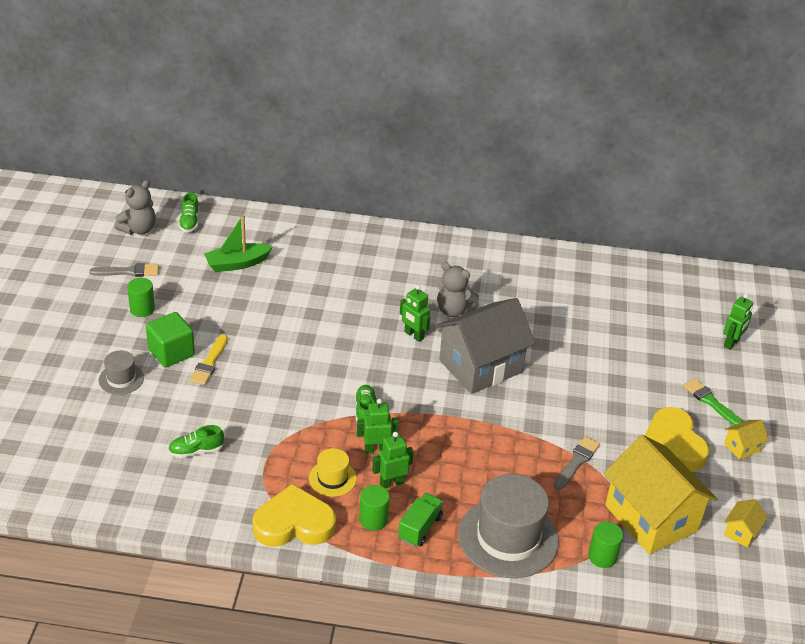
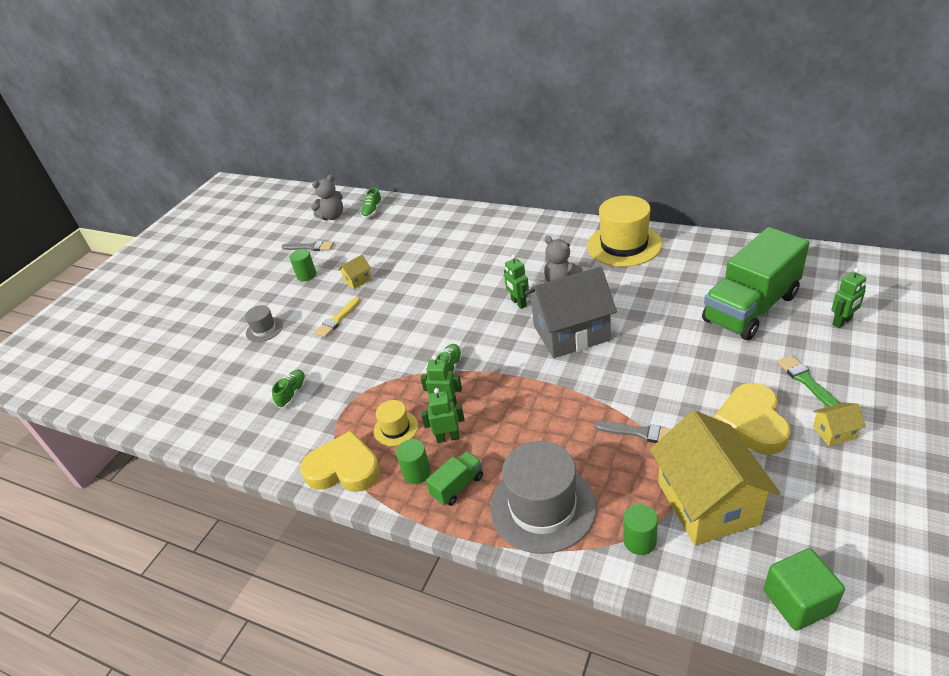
camera: 25 degrees right, 0 degrees up
green cube [146,312,195,367] -> green cube moved to [764,548,845,631]
green shoe [168,425,224,458] -> green shoe turned 105 degrees clockwise [272,370,307,408]
green boat [204,214,273,272] -> none
grey brush [554,436,600,490] -> grey brush turned 60 degrees clockwise [595,421,671,443]
yellow house [724,499,768,548] -> yellow house moved to [338,255,372,289]
none -> yellow hat [587,196,662,267]
none -> green truck [702,227,809,340]

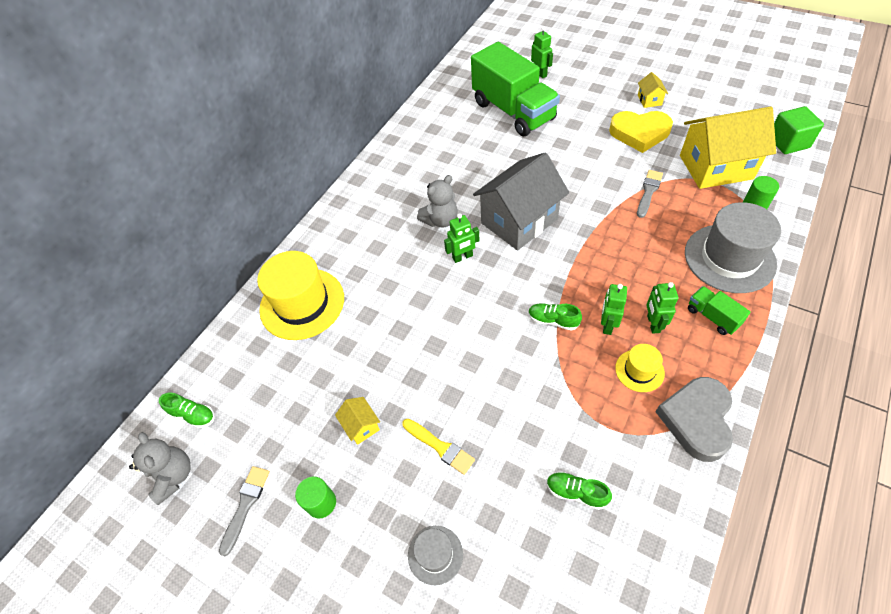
camera: 85 degrees left, 15 degrees up
yellow heart [300,431,380,492] -> grey heart [655,377,733,462]
green cylinder [396,439,431,484] -> none
grey house [525,266,617,358] -> grey house turned 60 degrees clockwise [473,152,569,251]
yellow hat [587,196,662,267] -> yellow hat moved to [257,251,344,340]
green brush [777,355,840,407] -> none

